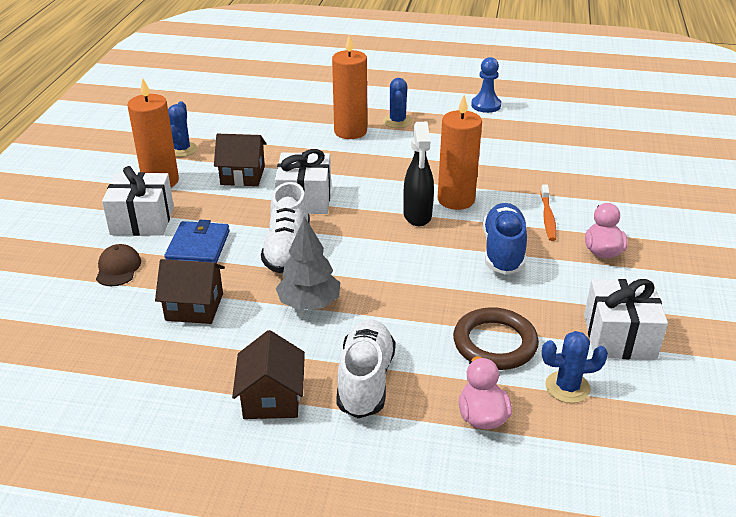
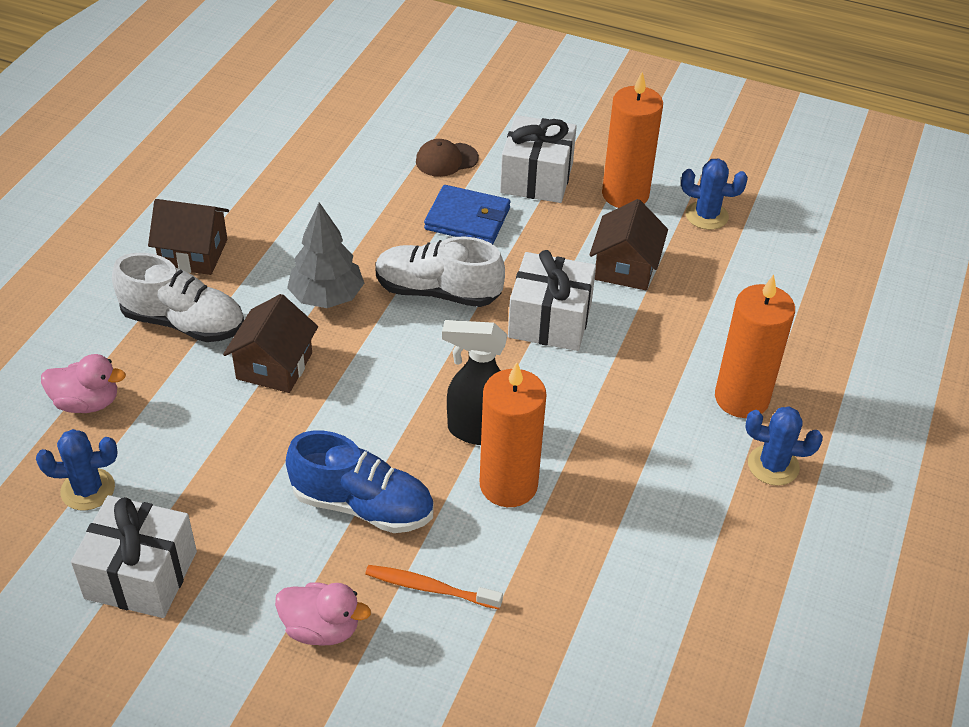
camera: 100 degrees right, 10 degrees up
brown cap [96,244,141,286] -> brown cap turned 150 degrees clockwise [416,139,479,177]
brown house [155,259,225,324] -> brown house moved to [223,294,318,393]
brown ring [453,307,539,370] -> none
blue pawn [471,57,501,113] -> none
blue cactus [542,331,608,403] -> blue cactus turned 75 degrees clockwise [36,429,117,511]

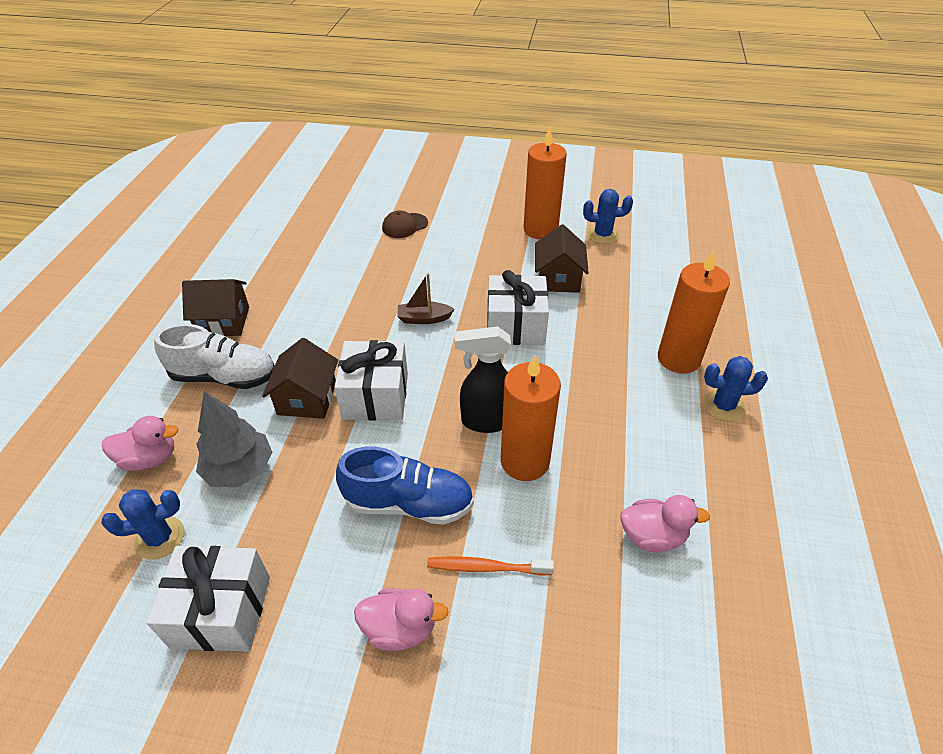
camera: 10 degrees left, 0 degrees up
grey tree [287,202,364,308] -> grey tree moved to [196,391,273,487]
white shoe [375,237,505,307] -> brown boat [397,273,454,324]
blue wallet [424,185,510,244] -> none
white gift [500,115,577,203] -> white gift moved to [334,340,408,420]
none -> pink duck [620,495,710,552]

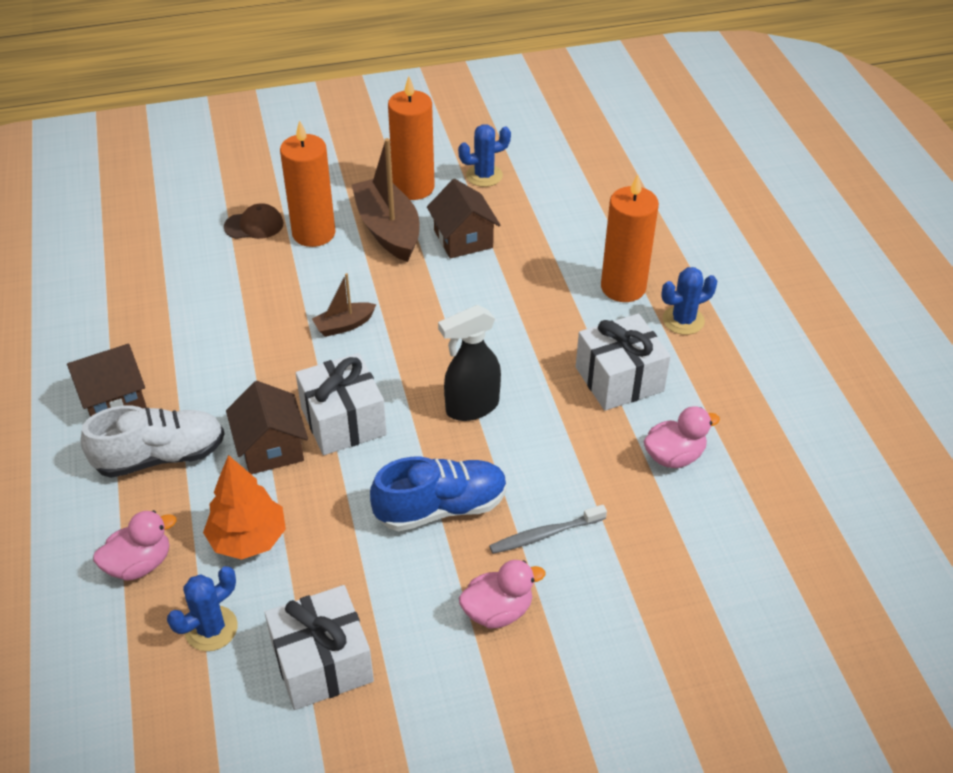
camera: 25 degrees left, 0 degrees up
grey tree [196,391,273,487] -> orange tree [203,455,286,560]
brown cap [382,210,428,238] -> brown cap turned 135 degrees counterclockwise [224,203,283,239]
orange toothbrush [427,557,554,575] -> grey toothbrush [489,505,607,554]
white gift [487,270,549,345] -> white gift moved to [576,314,671,411]
orange candle [501,355,561,481] -> orange candle moved to [280,120,335,247]
none -> brown boat [352,138,419,262]

